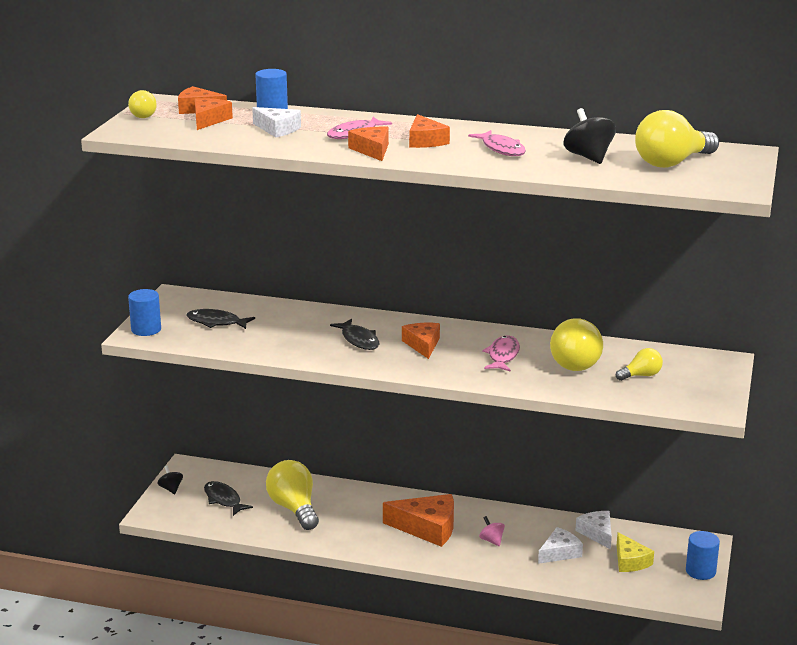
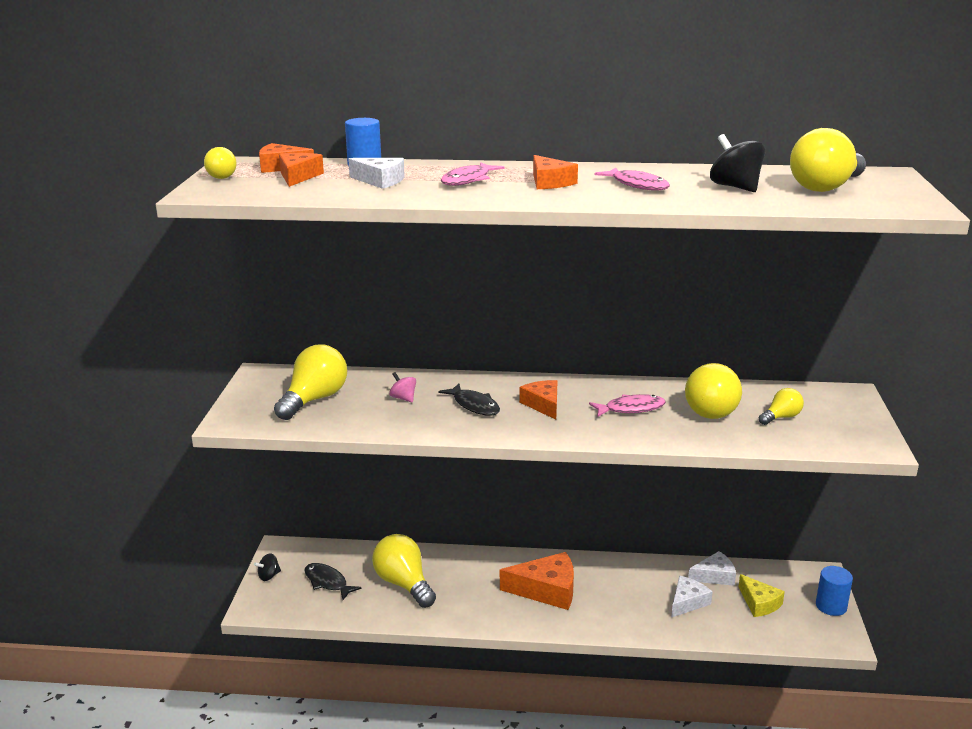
camera: 10 degrees left, 0 degrees up
blue cylinder [128,289,161,336] -> none
black spinning top [157,466,183,494] -> black spinning top turned 90 degrees counterclockwise [254,553,281,581]
black fish [186,309,255,329] -> yellow light bulb [274,344,347,420]
orange cheese [348,127,389,161] -> none
pink spinning top [479,516,505,546] -> pink spinning top moved to [389,372,416,403]
pink fish [482,335,520,372] -> pink fish turned 75 degrees clockwise [589,394,666,417]
white cheese [575,511,612,549] -> white cheese turned 105 degrees clockwise [688,551,736,586]

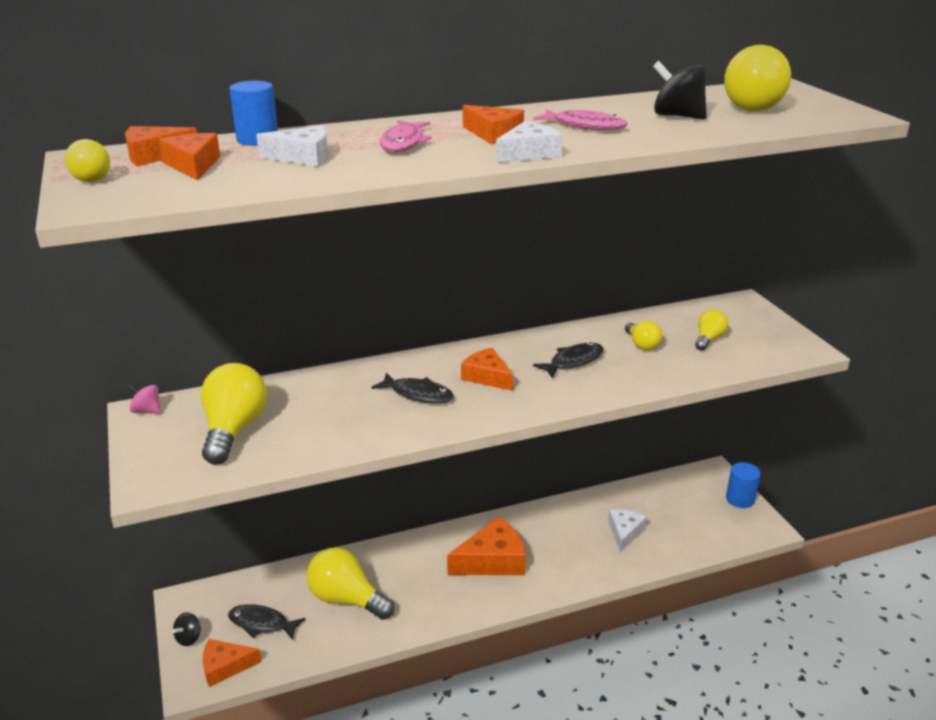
camera: 25 degrees left, 5 degrees up
pink spinning top [389,372,416,403] -> pink spinning top moved to [127,383,161,414]
pink fish [589,394,666,417] -> black fish [533,342,604,378]
yellow light bulb [685,363,742,419] -> yellow light bulb [625,321,662,350], size x0.53
white cheese [688,551,736,586] -> white cheese moved to [496,121,562,163]
yellow cheese [739,574,785,617] -> none
none -> orange cheese [203,639,261,687]

